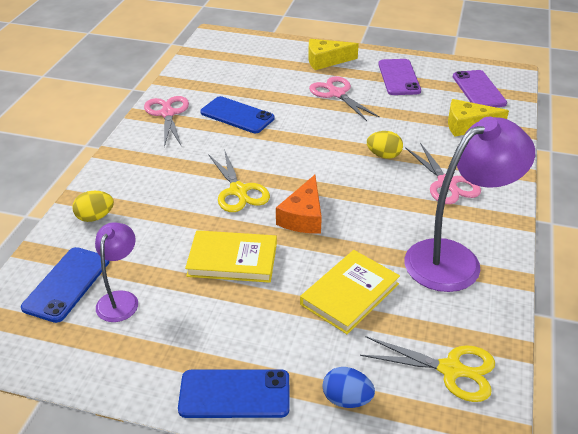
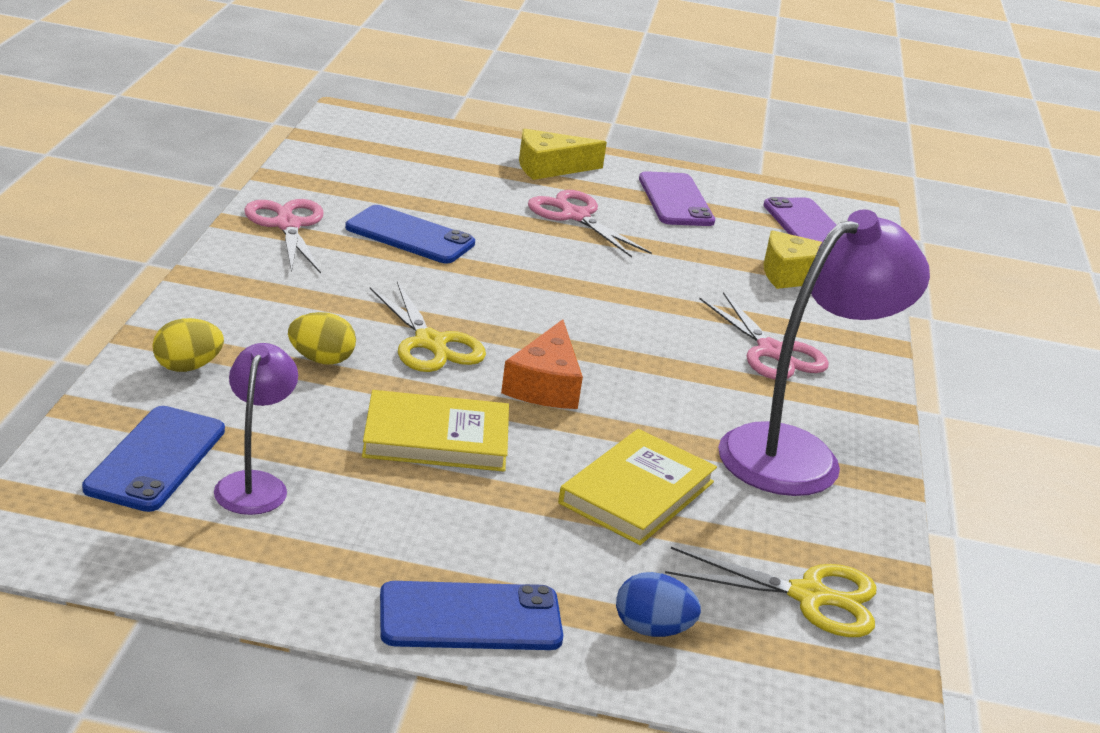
camera: 10 degrees left, 10 degrees down
yellow egg [367,131,403,159] -> yellow egg moved to [288,312,356,365]

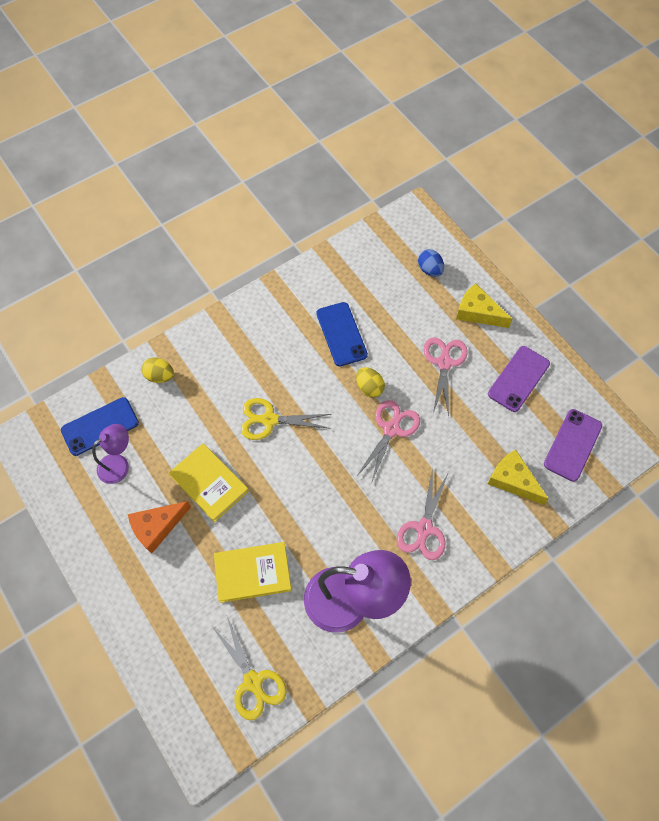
camera: 50 degrees right, 35 degrees up
pink scissors [244,199,323,273] -> pink scissors moved to [356,400,420,484]
yellow egg [288,312,356,365] -> yellow egg moved to [356,367,385,398]
yellow scissors [370,281,486,372] -> yellow scissors turned 75 degrees clockwise [241,398,331,440]
blue phone [380,581,563,650] -> none
orange cheese [501,319,583,409] -> orange cheese moved to [128,501,191,554]
blue egg [616,572,701,637] -> blue egg moved to [418,249,444,277]

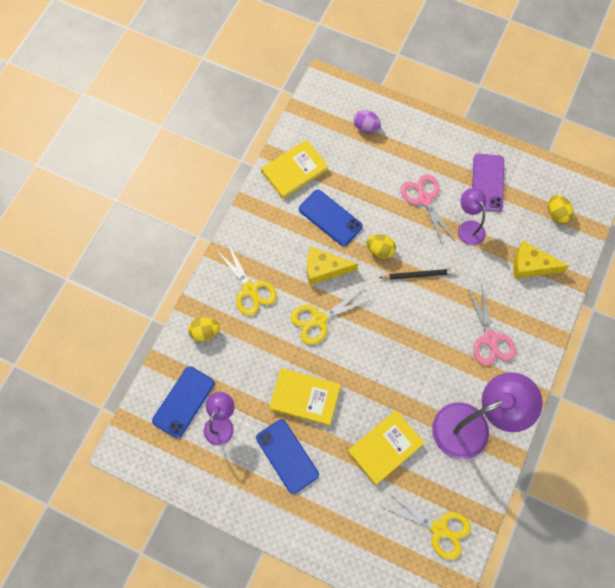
camera: 30 degrees left, 5 degrees up
orange cheese [128,501,191,554] -> blue phone [256,419,319,494]
pink scissors [356,400,420,484] -> black pencil [379,269,455,280]
blue egg [418,249,444,277] -> purple egg [354,110,381,133]
yellow cheese [456,283,512,328] -> yellow cheese moved to [307,246,358,285]
purple phone [544,409,602,482] -> yellow egg [548,195,574,223]
none -> yellow scissors [216,243,277,316]
none -> yellow book [261,140,329,199]
none -> purple lamp [458,188,486,246]

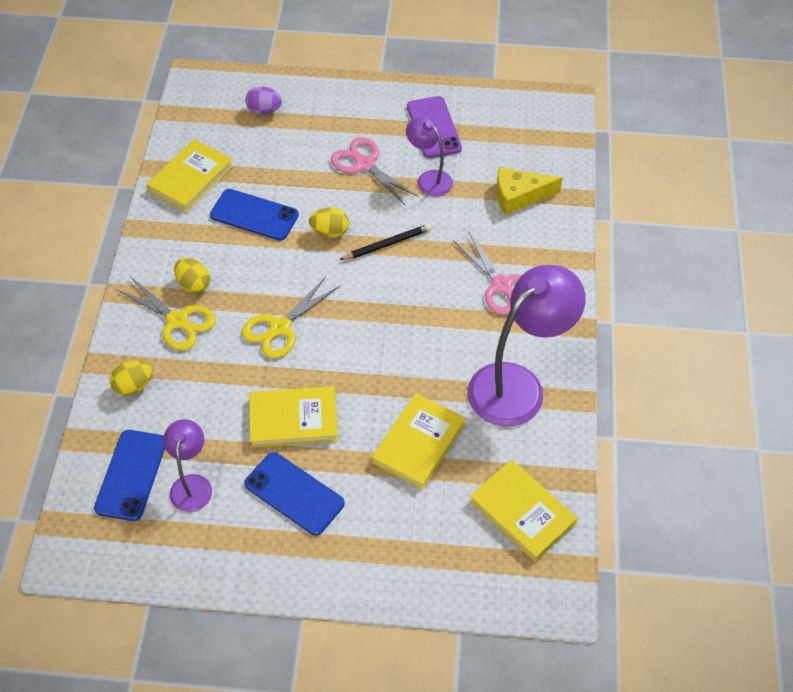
camera: 20 degrees left, 15 degrees down
yellow cheese [307,246,358,285] -> none
yellow scissors [383,492,471,560] -> yellow book [470,460,577,562]
yellow egg [548,195,574,223] -> yellow egg moved to [174,258,210,294]

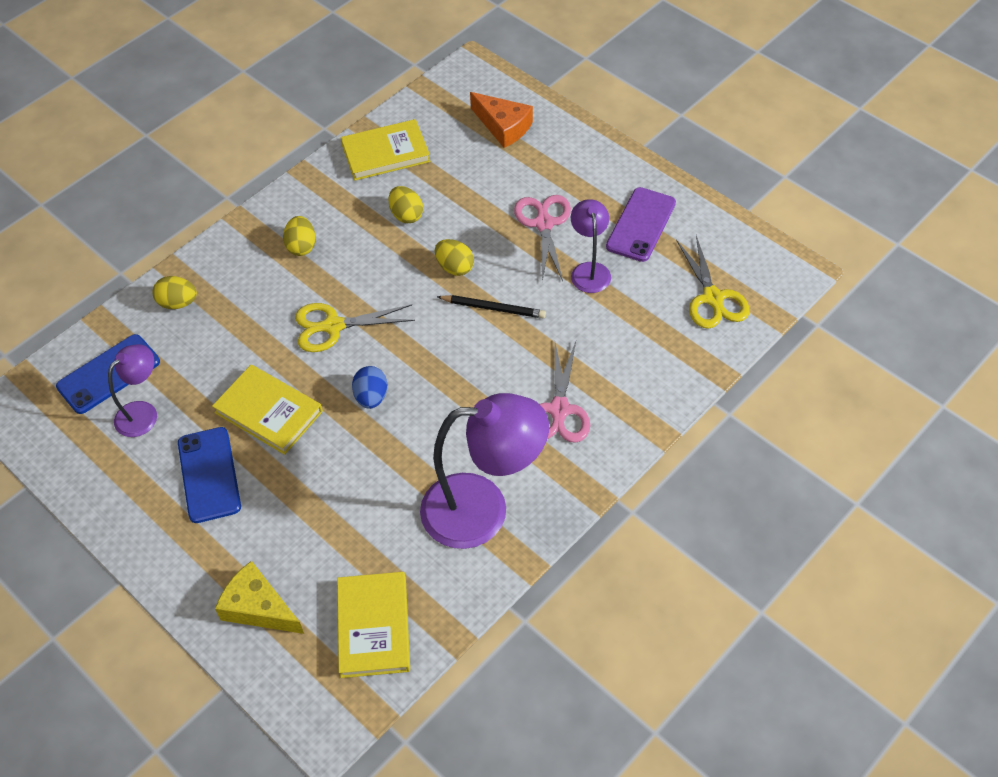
camera: 40 degrees right, 0 degrees up
yellow scissors [116,277,216,351] -> yellow scissors moved to [676,236,750,329]
blue phone [210,189,299,241] -> yellow egg [389,186,423,223]
purple egg [245,86,282,115] -> orange cheese [470,92,533,148]
yellow book [372,393,466,490] -> none
yellow cheese [496,168,563,215] -> yellow cheese moved to [215,561,304,634]
none -> blue egg [352,366,387,409]

